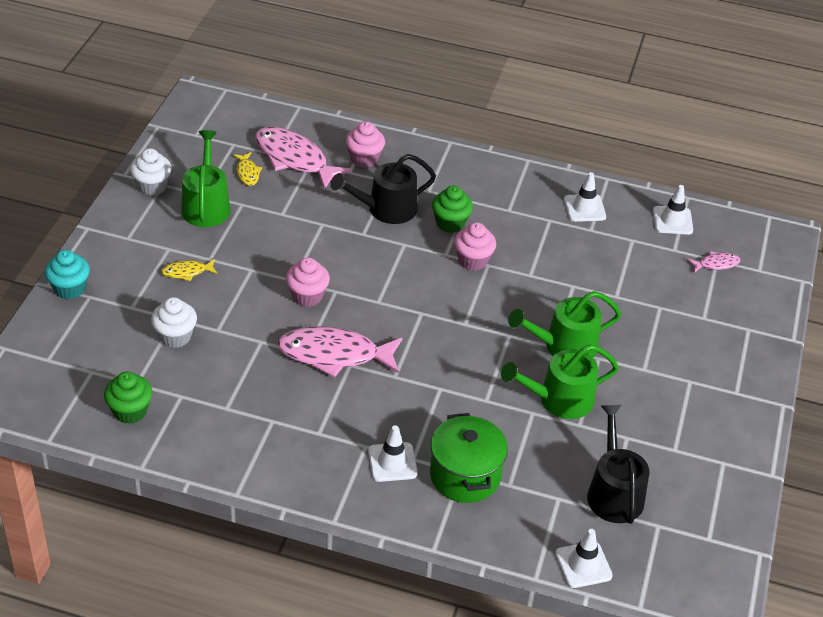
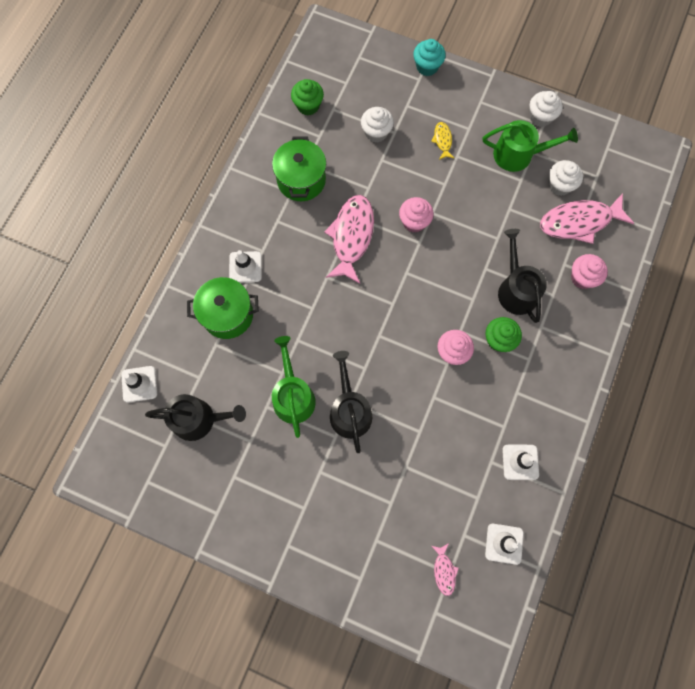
camera: 100 degrees right, 30 degrees up
yellow fish [233,152,262,186] -> white cupcake [549,160,583,196]
pink fish [255,126,352,190] -> pink fish turned 150 degrees counterclockwise [540,193,634,244]
green watering can [508,291,621,358] -> black watering can [330,351,372,453]
none -> green pot [272,137,326,201]

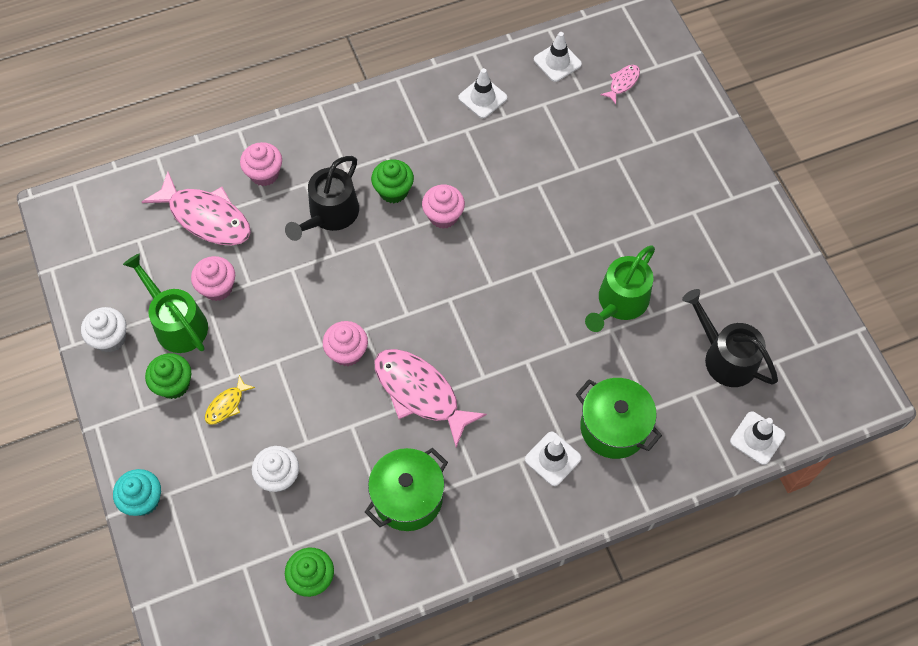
camera: 135 degrees left, 10 degrees down
pink fish [324,195,374,284] -> pink fish turned 75 degrees clockwise [375,349,487,447]
black watering can [330,351,372,453] -> none
white cupcake [549,160,583,196] -> none
none -> green cupcake [145,353,191,399]
none -> pink cupcake [191,256,235,301]

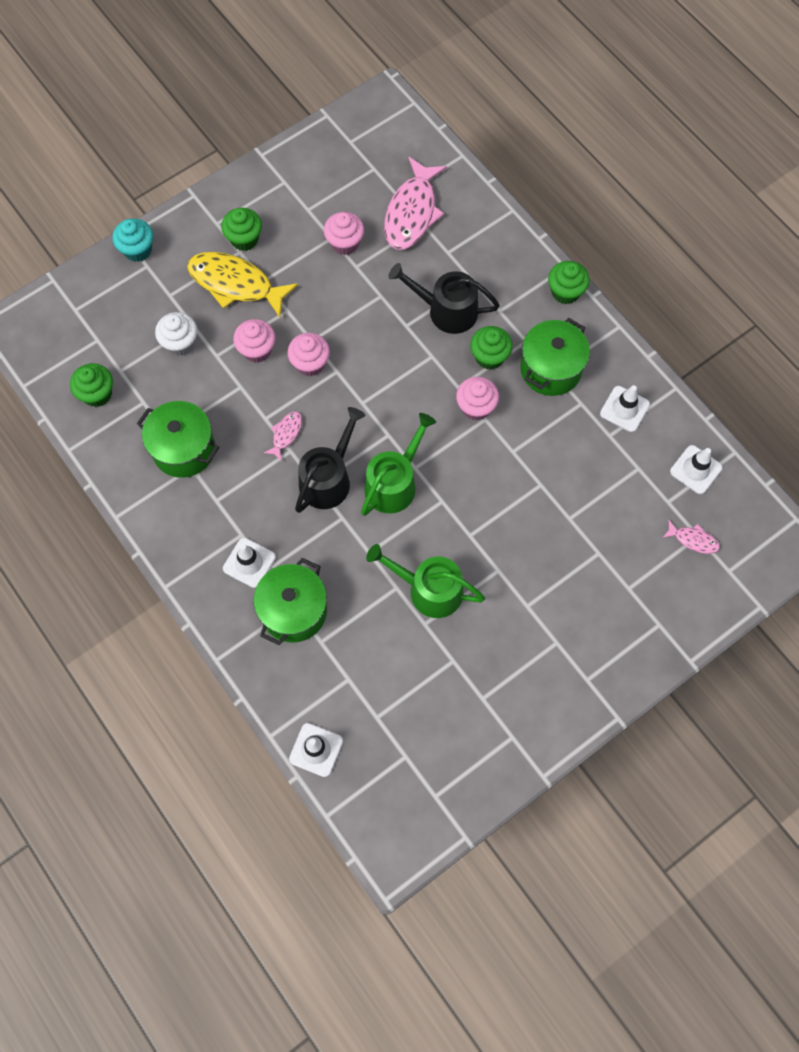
camera: 75 degrees right, 5 degrees up
white cupcake [81,307,126,352] -> none
green watering can [123,253,208,353] -> green watering can moved to [361,413,436,516]
yellow fish [205,375,255,425] -> yellow fish [187,252,298,318], size x2.15
pink cupcake [240,142,282,186] -> pink cupcake moved to [233,319,276,363]
pink fish [375,349,487,447] -> pink fish [264,411,302,460], size x0.47
black watering can [682,289,778,387] -> black watering can moved to [295,407,366,513]
none -> green pot [520,318,590,396]
none -> green cupcake [548,261,590,304]

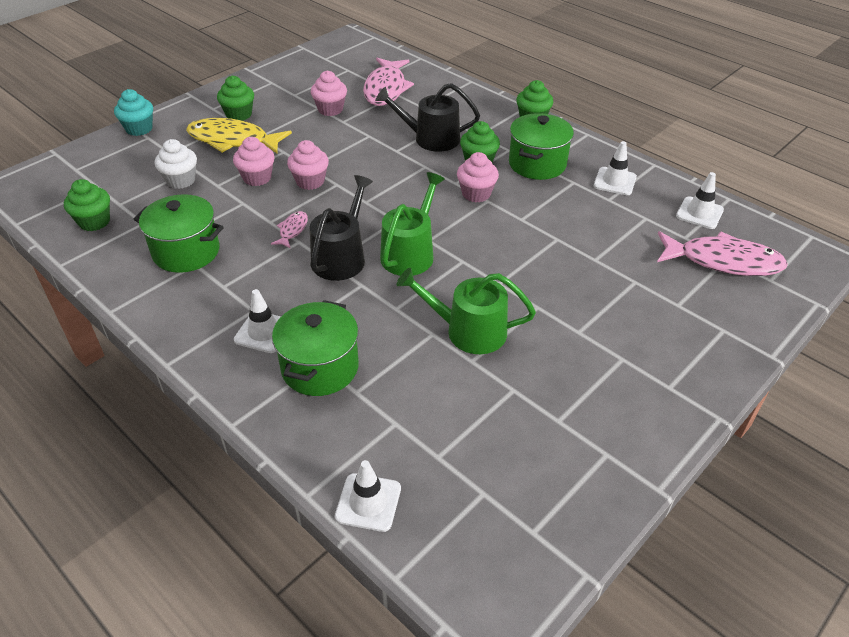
camera: 10 degrees left, 25 degrees down
pink fish [662,520,720,554] -> pink fish [657,231,788,276], size x2.15

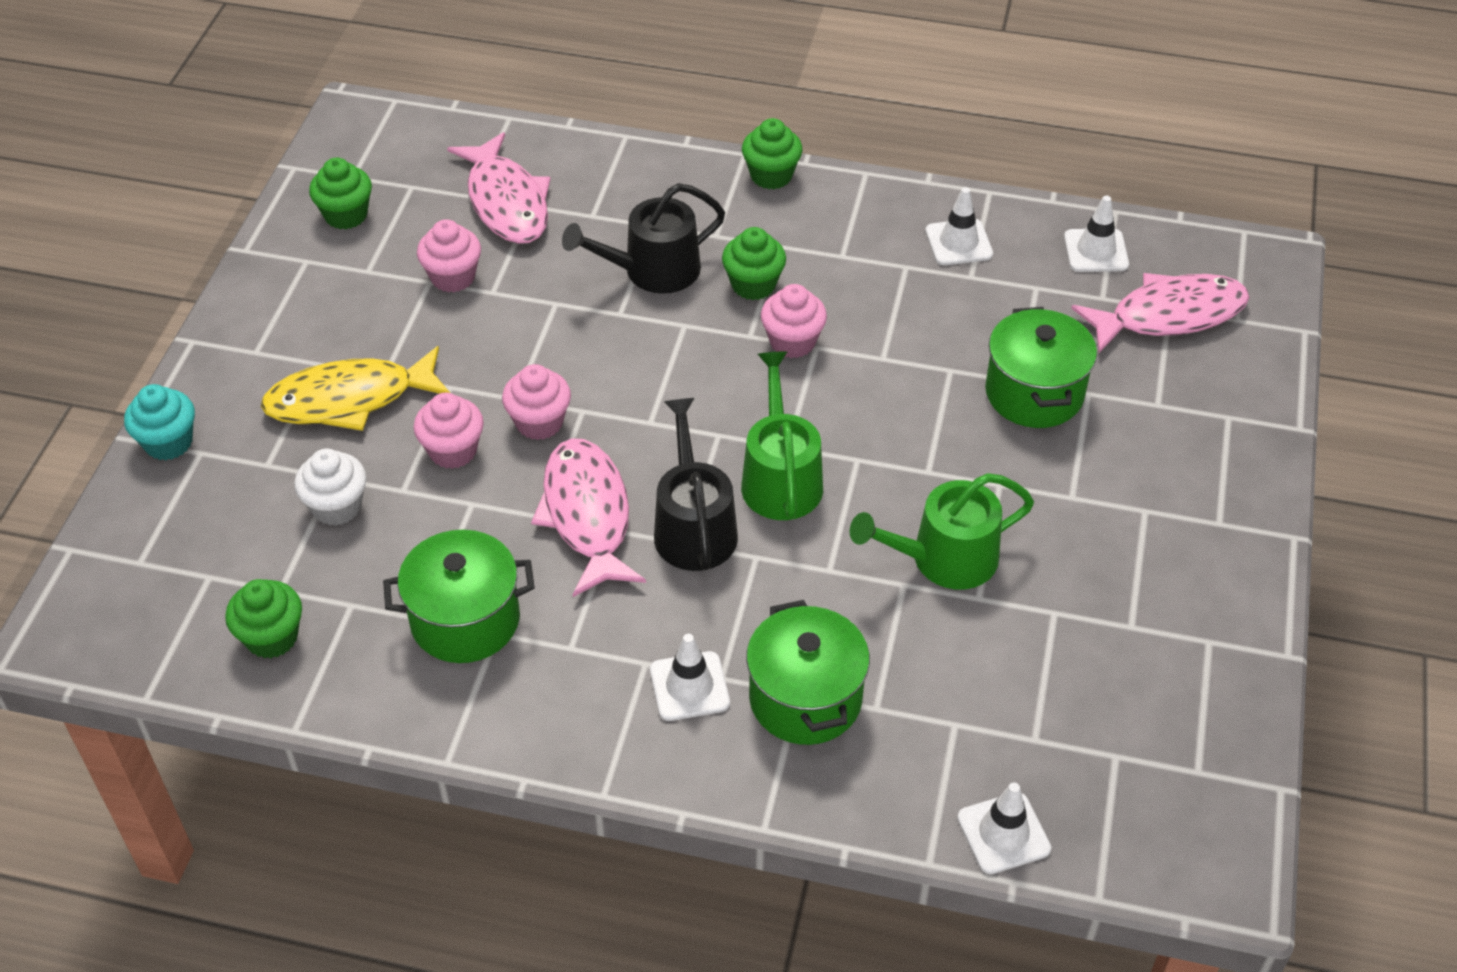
camera: 30 degrees left, 5 degrees up
green cupcake [217,76,254,121] -> green cupcake moved to [309,158,372,230]
pink fish [271,211,308,249] -> pink fish [531,438,646,597], size x2.15
green pot [509,113,574,180] -> green pot moved to [985,307,1097,428]

